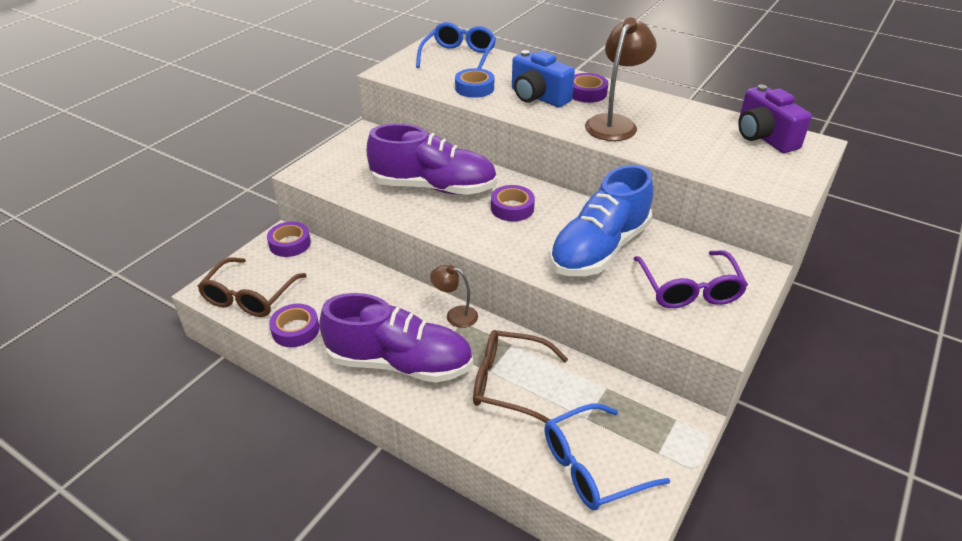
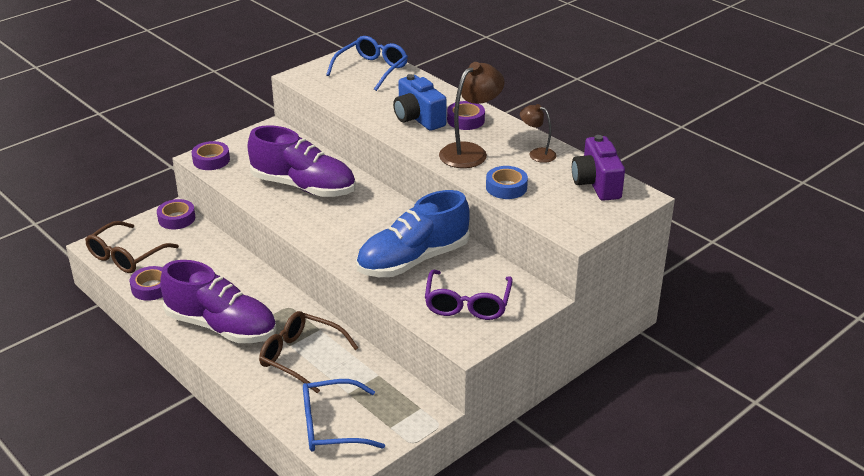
camera: 15 degrees right, 5 degrees down
brown lamp [430,265,478,328] -> brown lamp moved to [520,104,557,163]
blue tape [455,68,494,98] -> blue tape moved to [486,166,528,199]
purple tape [491,185,535,221] -> purple tape moved to [192,141,230,170]

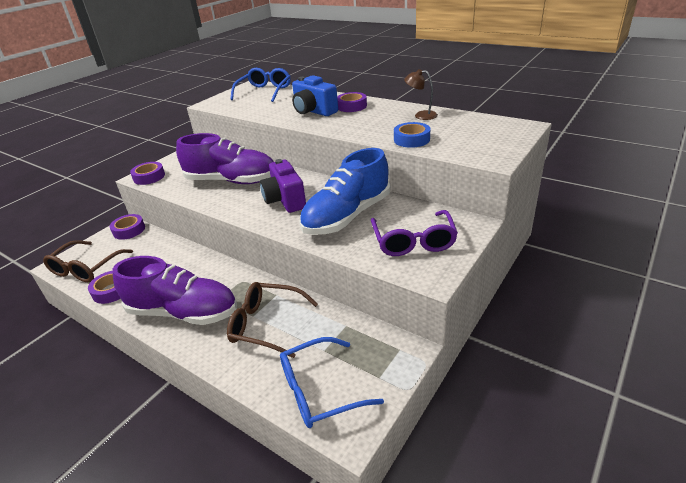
camera: 10 degrees left, 0 degrees up
brown lamp [439,62,505,168] -> none
purple camera [572,135,625,201] -> purple camera moved to [260,159,306,213]

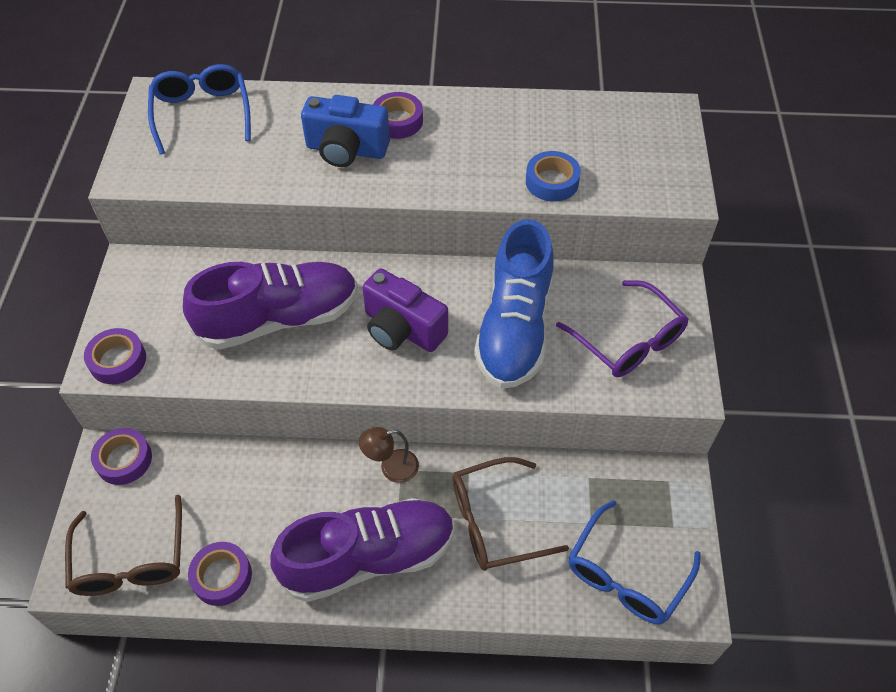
camera: 35 degrees left, 20 degrees up
brown lamp [404,69,438,120] -> brown lamp moved to [359,427,419,483]

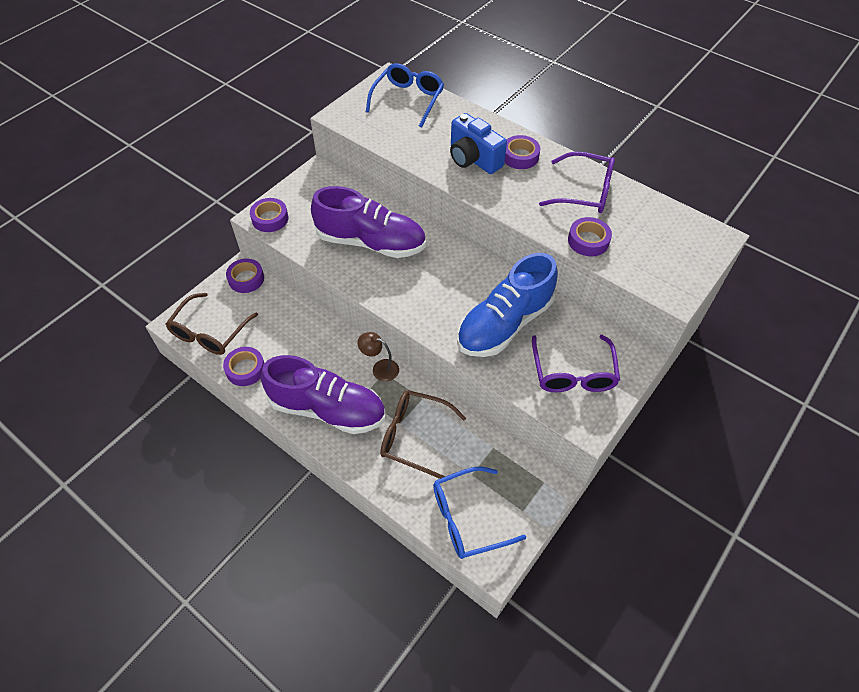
camera: 35 degrees right, 0 degrees up
purple camera [362,268,448,352] -> none
blue tape [526,151,581,202] -> purple tape [568,217,612,256]
none -> purple glasses [539,151,615,213]

